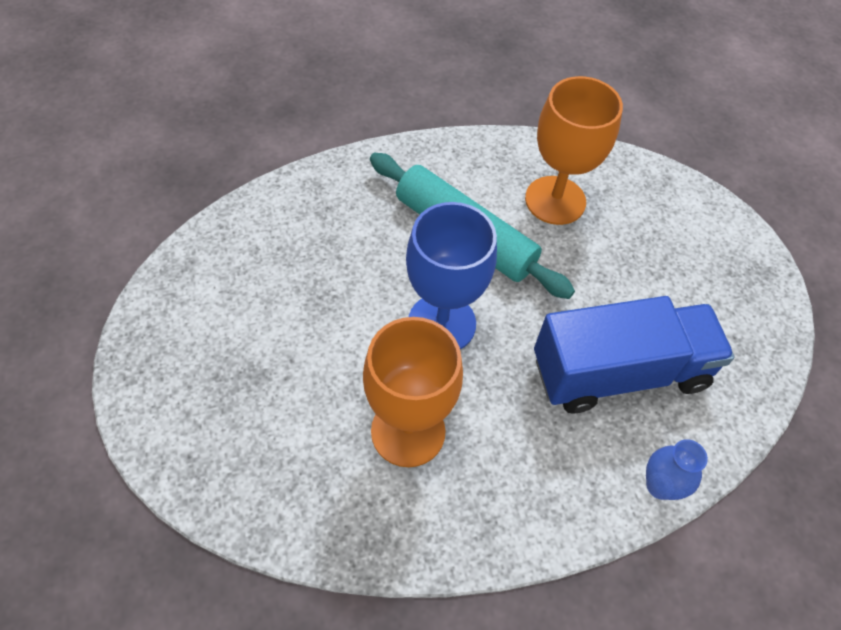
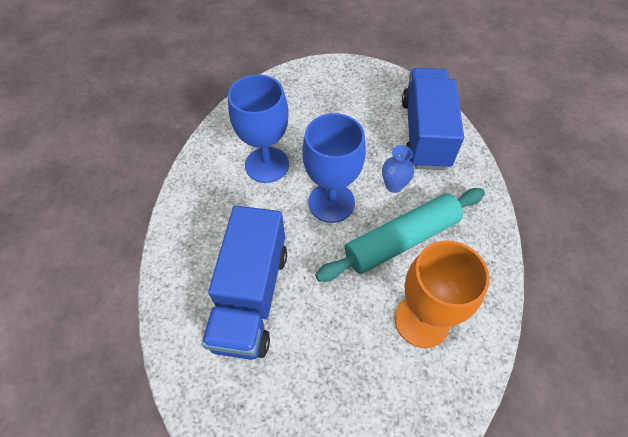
camera: 115 degrees right, 0 degrees up
orange goblet [363,317,463,467] -> blue goblet [228,74,289,183]
blue vase [646,439,708,500] -> blue vase moved to [382,145,414,193]
none -> blue truck [402,68,464,170]

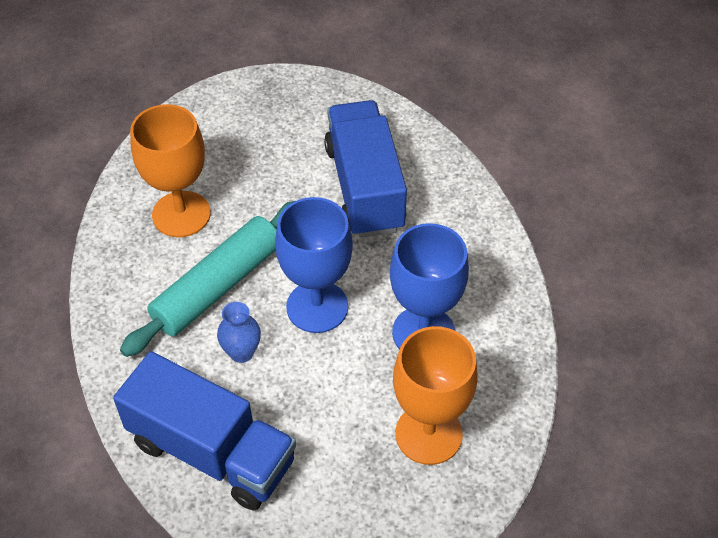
camera: 160 degrees right, 5 degrees down
blue truck [402,68,464,170] -> blue truck turned 45 degrees counterclockwise [113,351,296,511]
none -> orange goblet [393,326,478,465]

